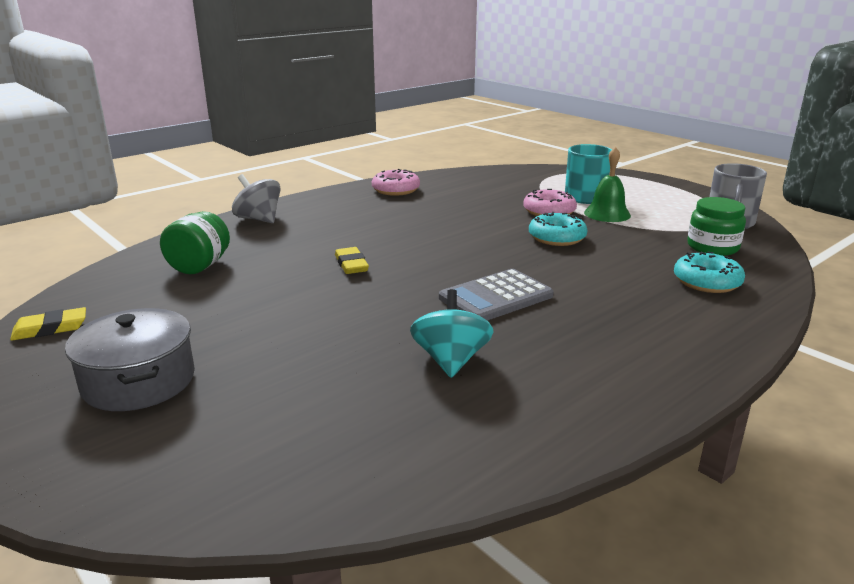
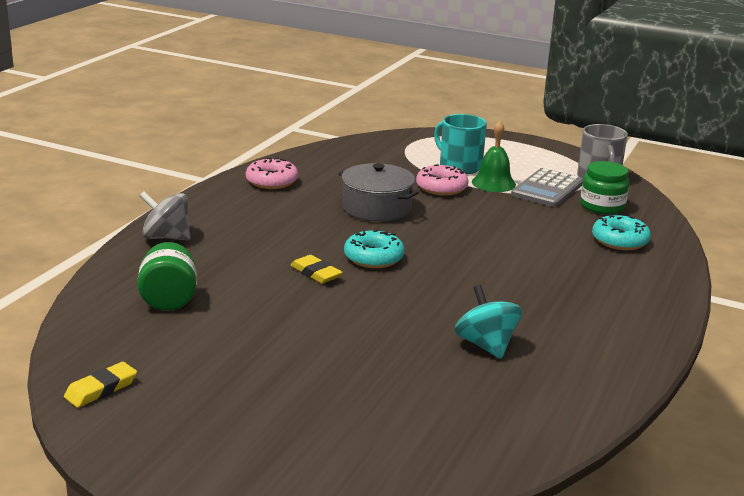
camera: 25 degrees left, 0 degrees up
grey pot [65,308,195,411] -> grey pot moved to [338,163,419,222]
grey calculator [439,269,554,321] -> grey calculator moved to [511,168,583,207]
turquoise donut [529,212,587,246] -> turquoise donut moved to [344,229,405,268]

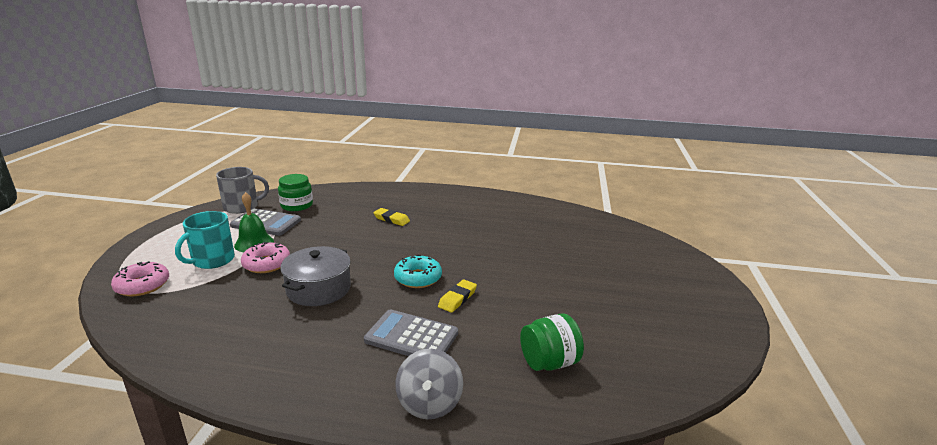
camera: 105 degrees left, 0 degrees up
yellow eraser [64,362,137,408] -> yellow eraser moved to [373,208,410,226]
pink donut [246,158,298,189] -> pink donut moved to [111,261,169,296]
turquoise spinning top [455,285,522,359] -> none
turquoise donut [592,214,651,250] -> none
none -> grey calculator [364,309,458,356]

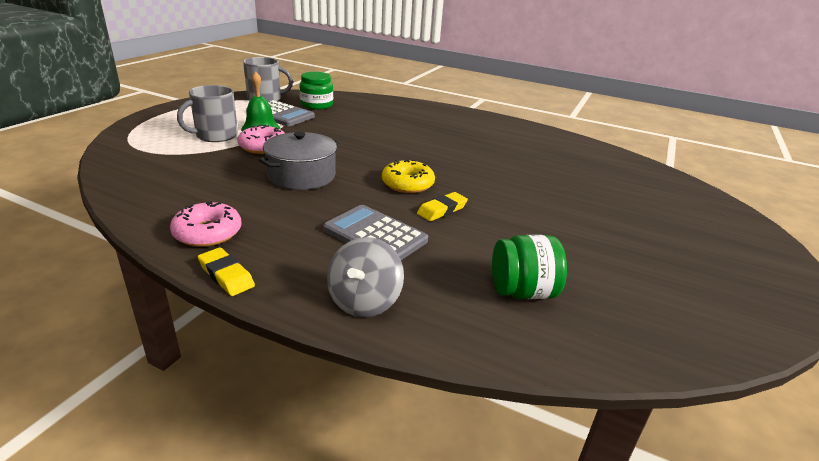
camera: 15 degrees right, 5 degrees up
pink donut [111,261,169,296] -> pink donut moved to [170,201,242,247]
turquoise mug [175,211,235,269] -> grey mug [177,85,238,142]
yellow eraser [373,208,410,226] -> yellow eraser moved to [198,247,255,296]
turquoise donut [394,255,442,288] -> yellow donut [382,159,435,193]

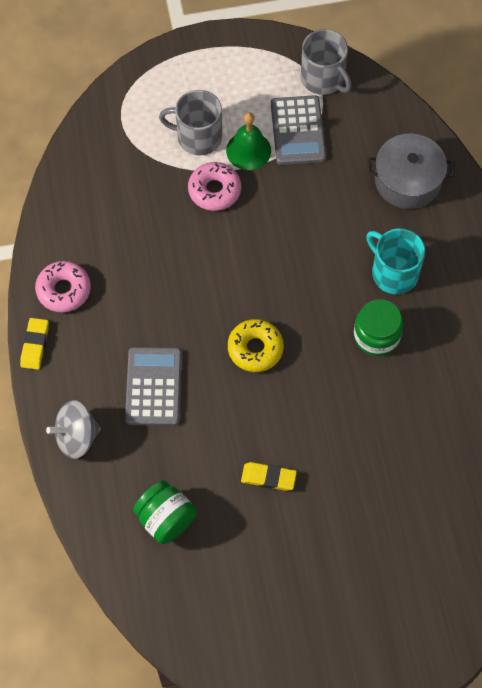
camera: 55 degrees right, 35 degrees up
grey pot [259,132,339,190] -> grey pot moved to [367,134,454,209]
green jar [299,72,333,110] -> green jar moved to [354,299,403,356]
yellow eraser [417,192,468,221] -> yellow eraser moved to [241,462,297,491]
none -> turquoise mug [366,228,425,294]

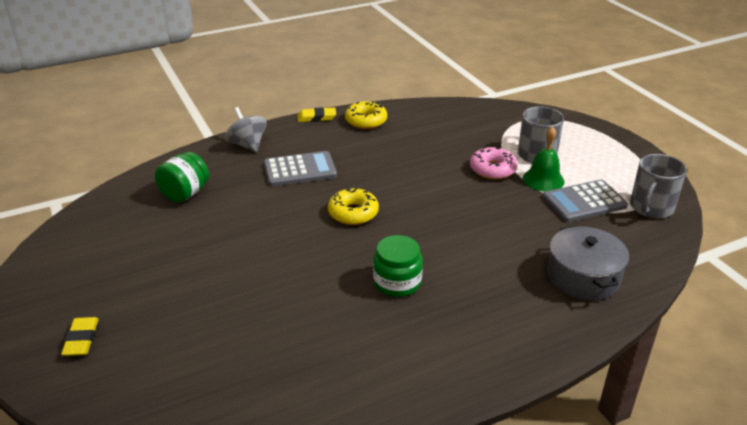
camera: 75 degrees right, 30 degrees down
pink donut [35,261,91,312] -> yellow donut [345,101,387,129]
yellow eraser [241,462,297,491] -> yellow eraser moved to [61,317,99,356]
turquoise mug [366,228,425,294] -> none

